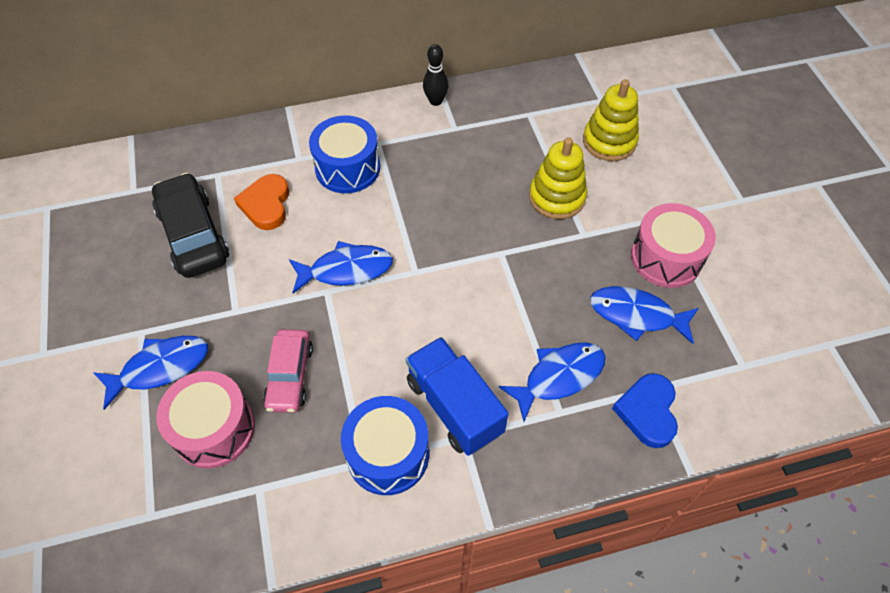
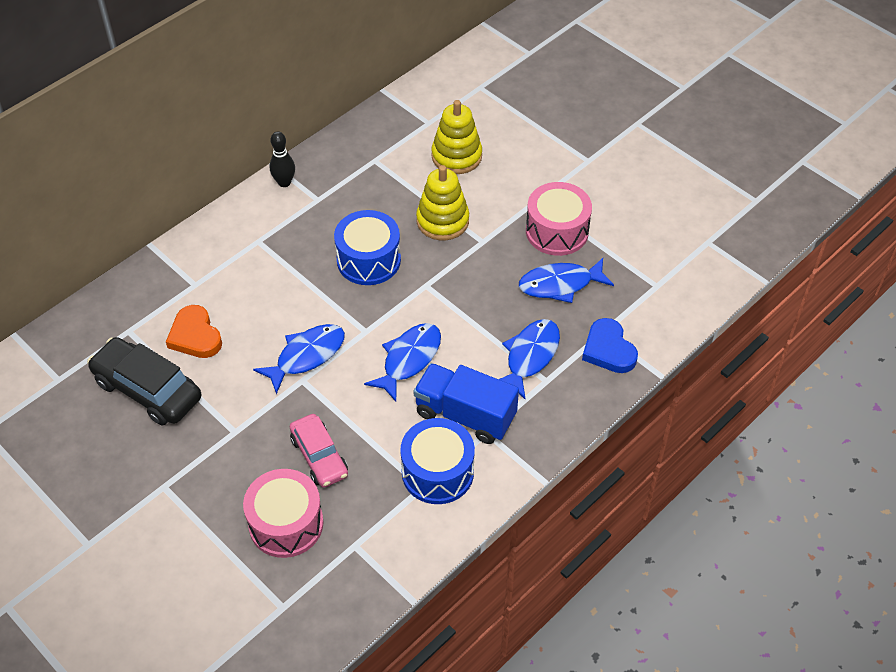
camera: 30 degrees left, 5 degrees down
blue fish [93,336,208,410] -> blue fish moved to [364,323,441,402]
blue drum [309,116,380,193] -> blue drum moved to [334,210,401,285]

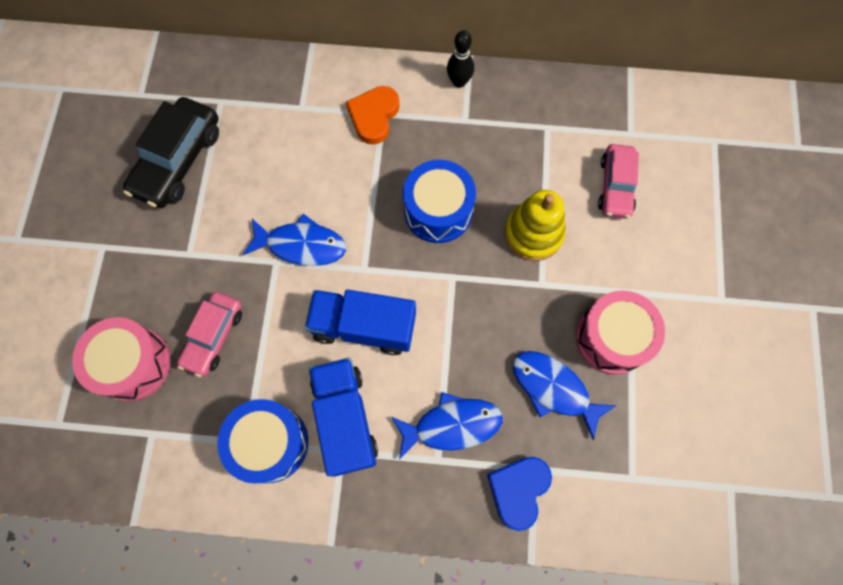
camera: 50 degrees right, 20 degrees up
black car [87,337,201,426] -> black car turned 150 degrees counterclockwise [123,97,219,208]
orange heart [166,305,222,358] -> orange heart moved to [346,86,400,145]
blue fish [364,323,441,402] -> blue truck [305,290,416,355]
yellow stacking toy [431,100,482,174] -> pink car [598,144,639,219]

